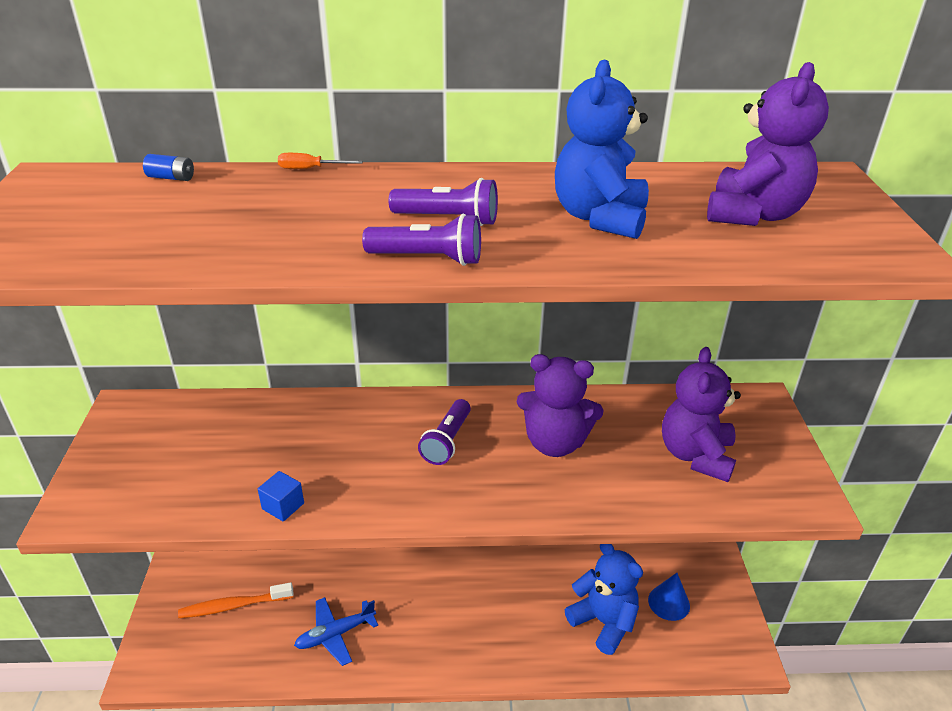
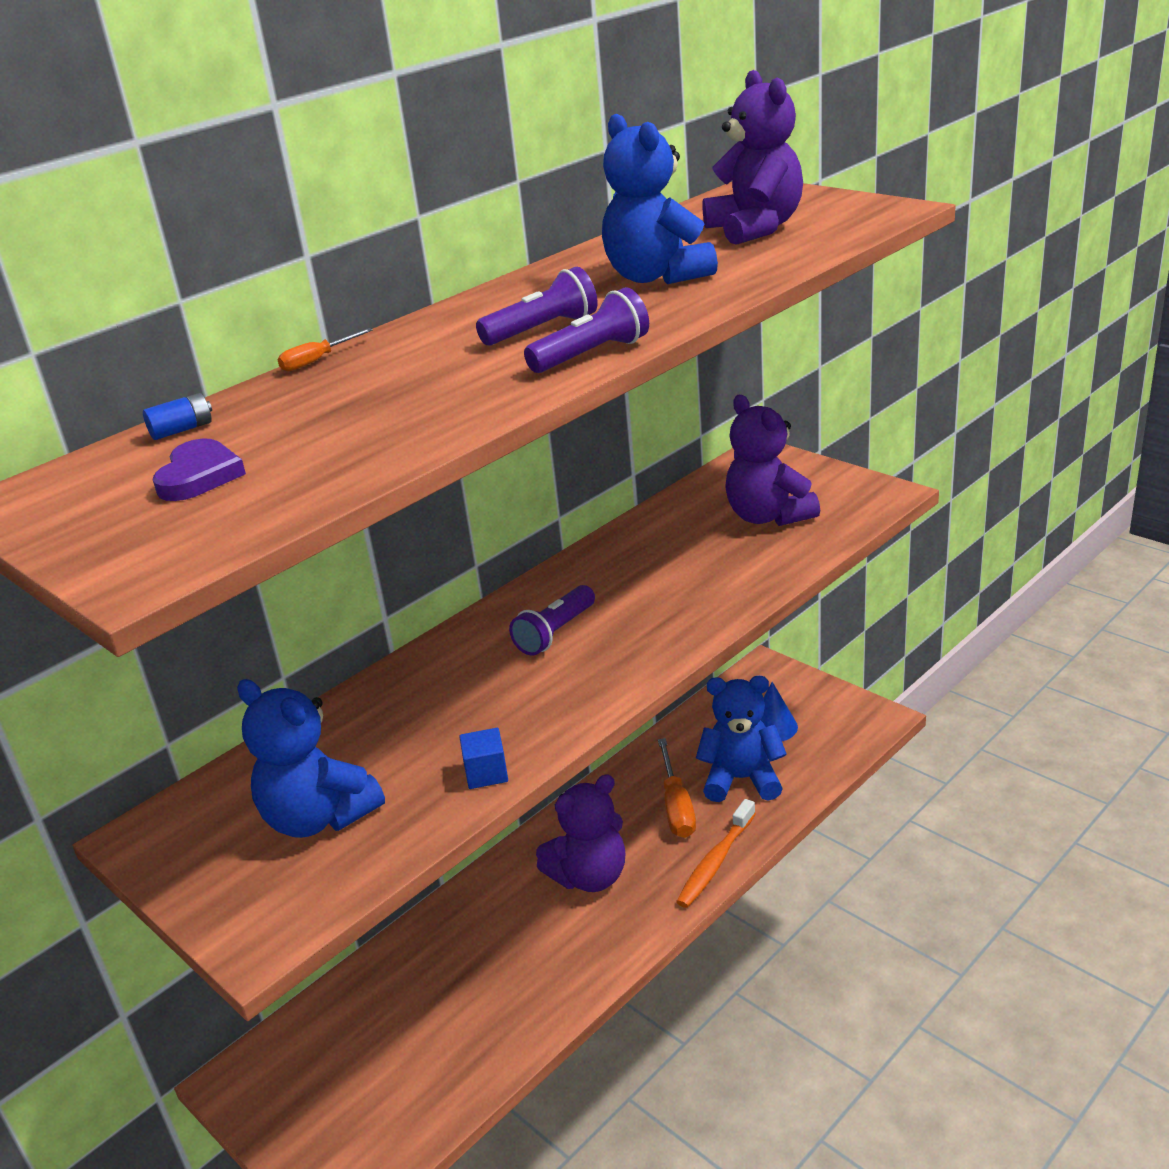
camera: 40 degrees left, 5 degrees down
orange toothbrush [178,582,294,618] -> orange toothbrush moved to [676,799,756,908]
blue plane [294,597,378,666] -> none
purple flashlight [418,399,471,465] -> purple flashlight turned 60 degrees clockwise [509,585,595,656]
purple teddy bear [517,354,603,457] -> purple teddy bear moved to [536,774,625,892]
none -> purple heart [152,438,246,501]
none -> blue teddy bear [237,679,385,838]
none -> orange screwdriver [658,738,696,838]

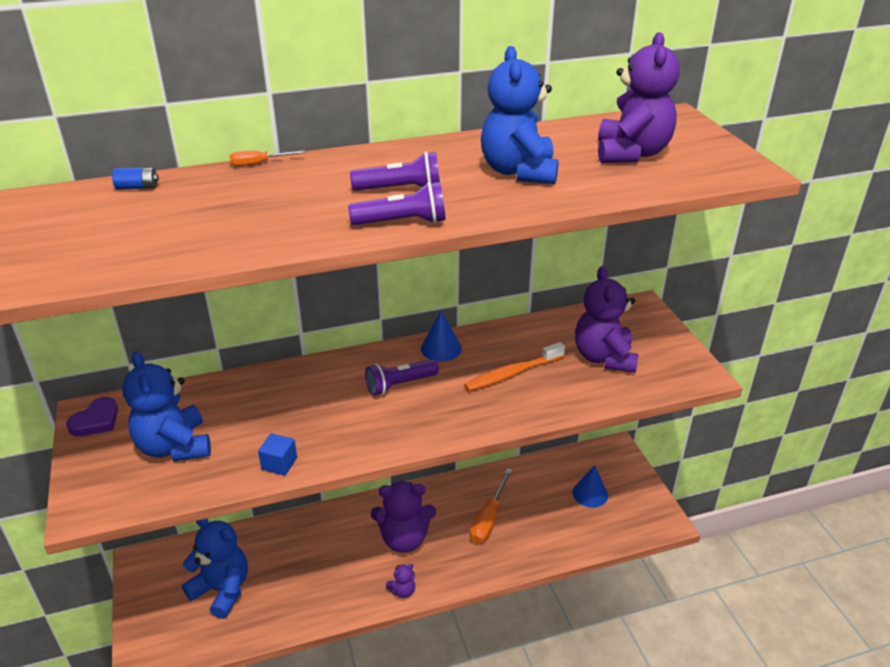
camera: 25 degrees right, 5 degrees up
purple heart [152,438,246,501] -> purple heart moved to [66,397,118,436]
orange toothbrush [676,799,756,908] -> orange toothbrush moved to [464,342,565,391]
blue teddy bear [696,676,787,802] -> blue teddy bear moved to [182,519,248,619]
none -> purple teddy bear [386,564,415,598]
none -> blue cone [421,310,462,362]

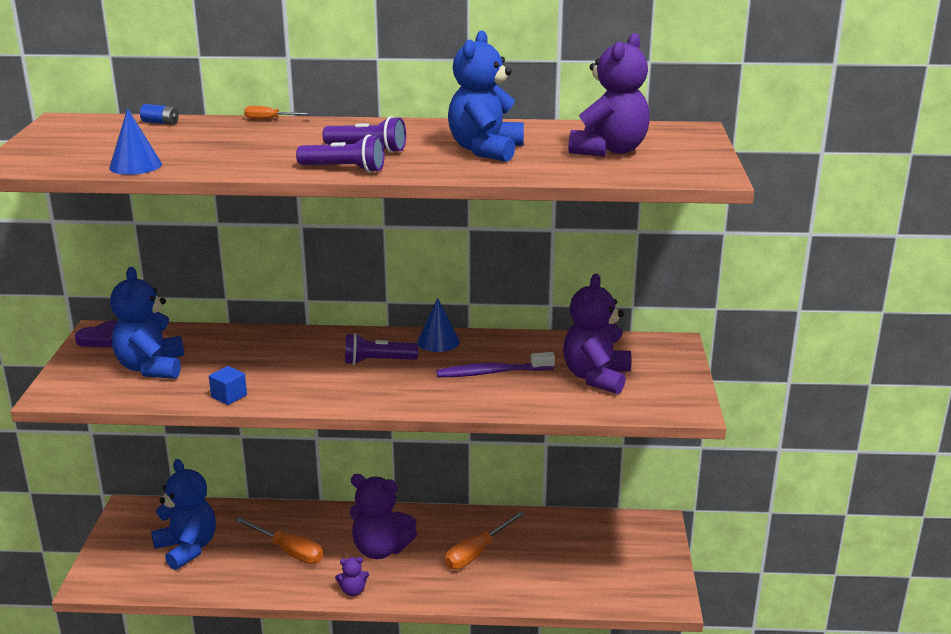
camera: 20 degrees right, 10 degrees down
orange toothbrush [464,342,565,391] -> purple toothbrush [436,352,555,377]
blue cone [572,465,608,508] -> blue cone moved to [109,108,162,175]
none -> orange screwdriver [235,517,323,564]

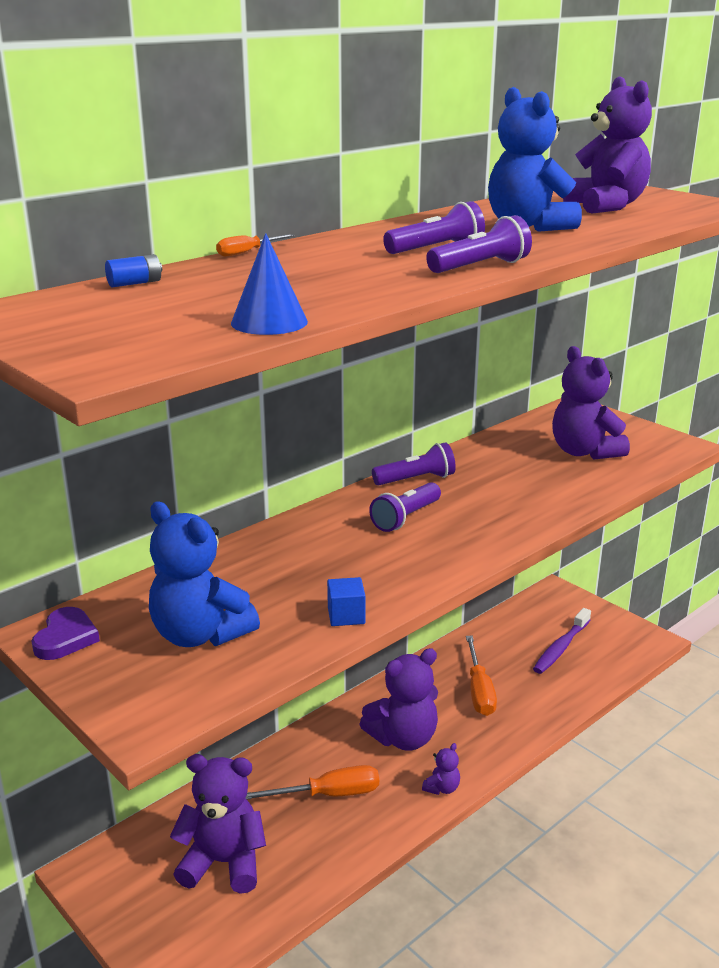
camera: 45 degrees left, 0 degrees up
blue teddy bear [151,459,216,570] -> purple teddy bear [170,754,266,894]
blue cone [417,298,460,352] -> purple flashlight [372,442,456,485]
purple toothbrush [436,352,555,377] -> purple toothbrush moved to [533,608,591,674]

